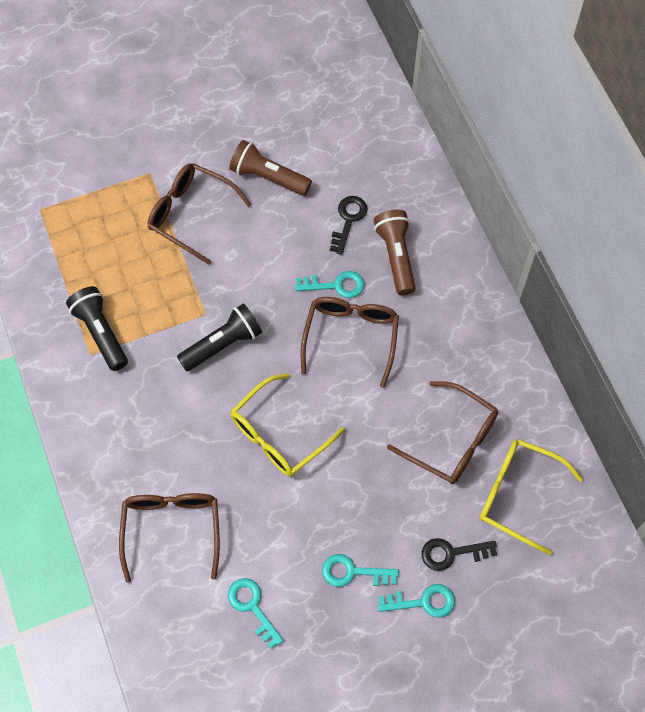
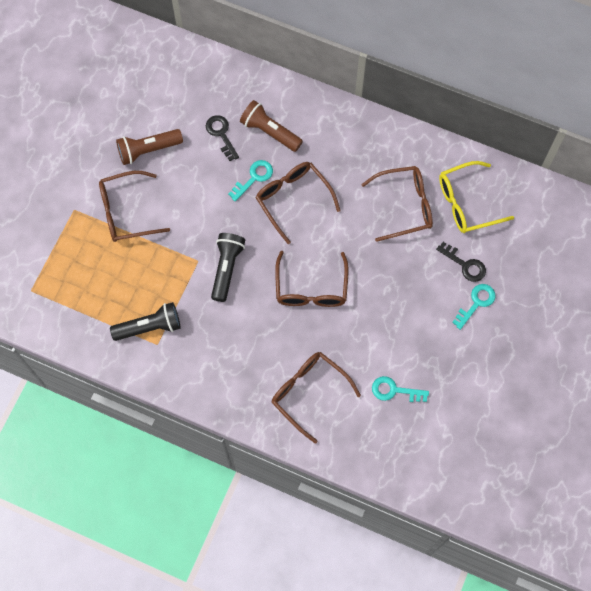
camera: 45 degrees left, 5 degrees up
black flashlight [66,286,128,371] -> black flashlight turned 150 degrees clockwise [110,302,181,341]
yellow glasses [231,373,345,477] -> brown glasses [275,251,348,307]
turquoise key [322,554,399,587] -> none
black key [422,538,497,571] -> black key turned 90 degrees counterclockwise [436,242,486,282]

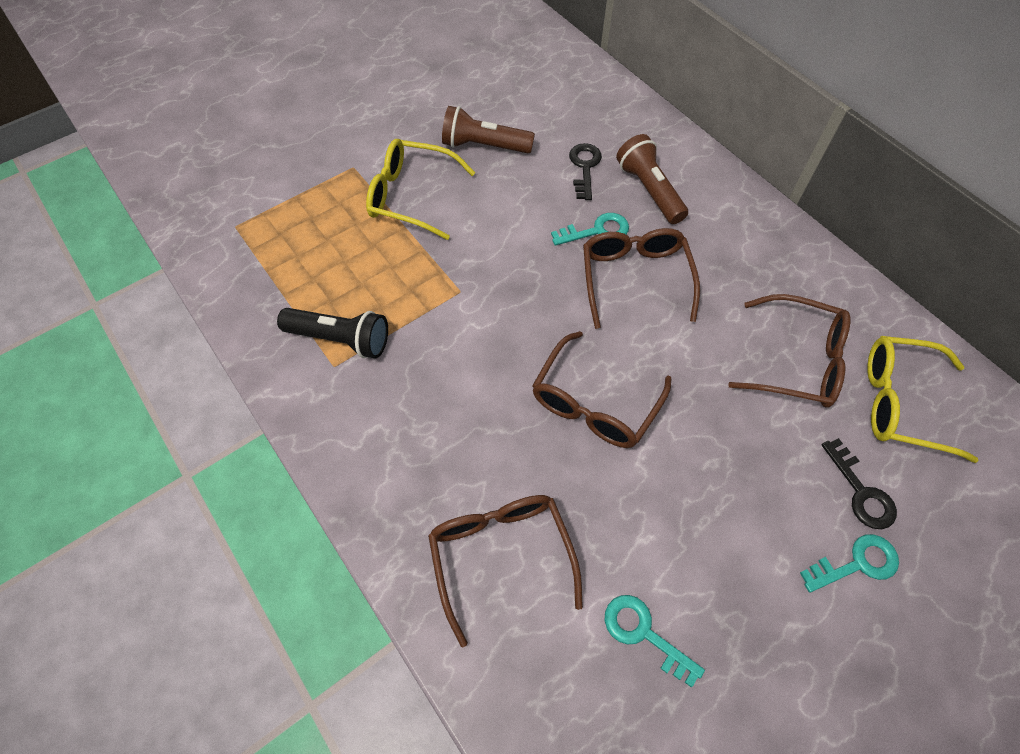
camera: 30 degrees right, 10 degrees down
brown glasses [99,171,170,242] -> yellow glasses [366,139,475,240]
black flashlight [211,233,245,302] -> none

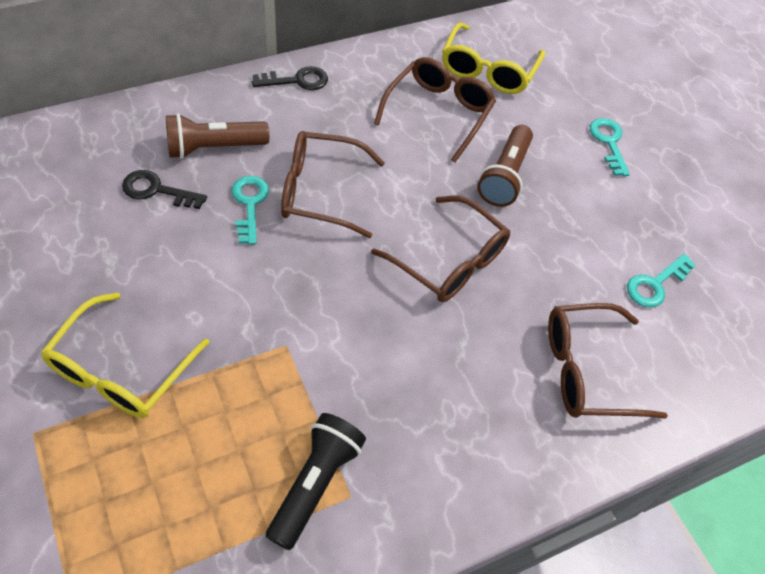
camera: 85 degrees left, 5 degrees down
brown flashlight [442,106,535,153] -> brown flashlight moved to [477,125,533,207]
black key [822,438,897,529] -> black key moved to [252,66,328,90]

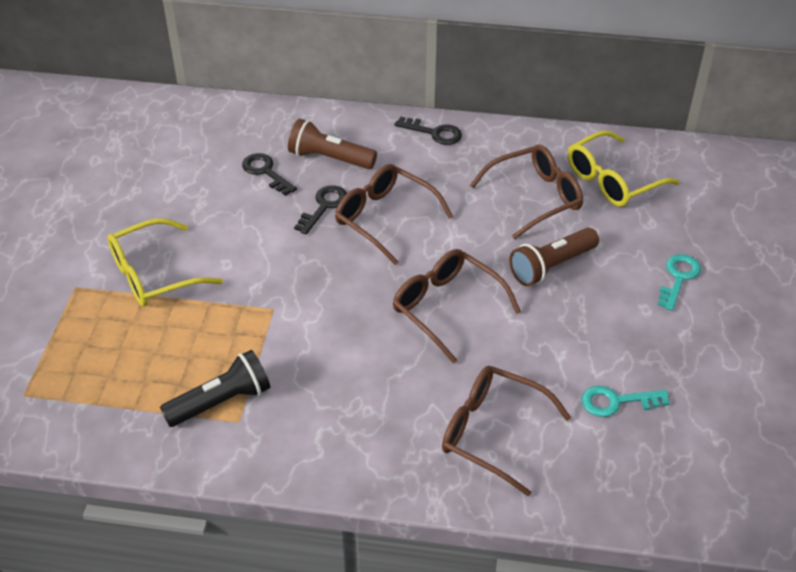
camera: 40 degrees right, 10 degrees down
turquoise key [232,176,269,245] -> black key [294,185,347,235]
brown glasses [371,196,510,302] -> brown glasses turned 150 degrees clockwise [393,249,521,363]

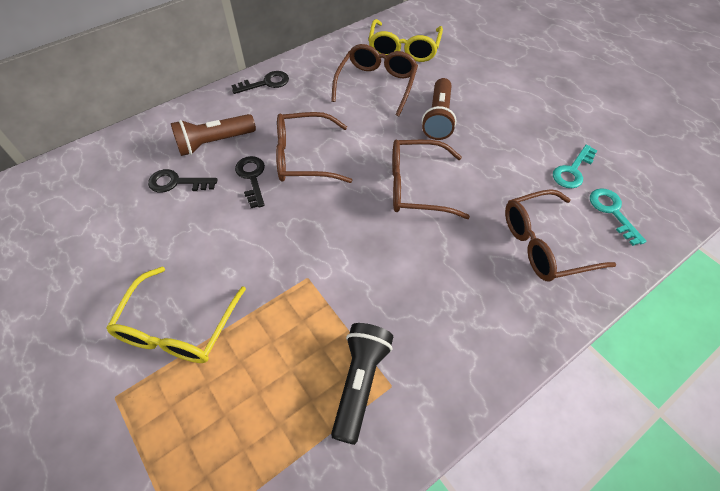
camera: 45 degrees left, 10 degrees up
turquoise key [658,254,701,311] -> turquoise key moved to [590,188,646,246]

